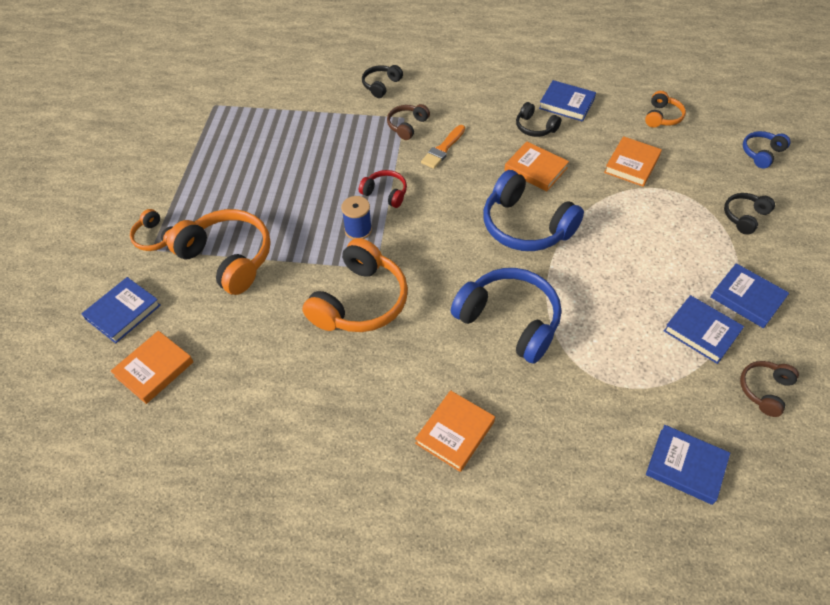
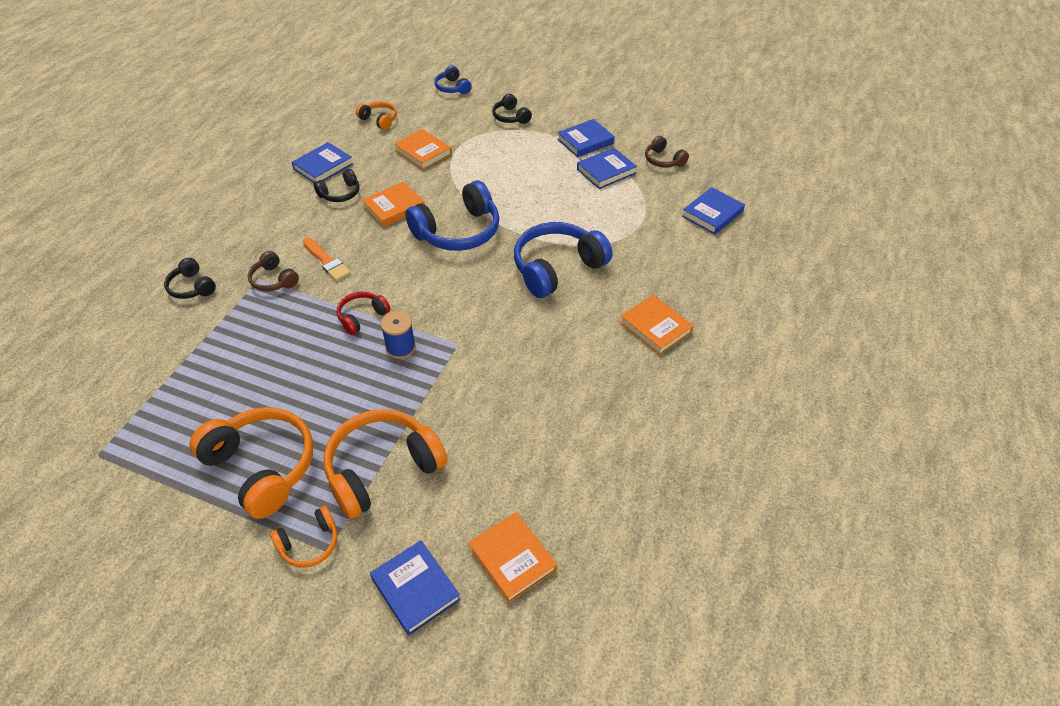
camera: 75 degrees left, 5 degrees down
orange headphones [302,238,408,332] -> orange headphones moved to [189,407,313,519]

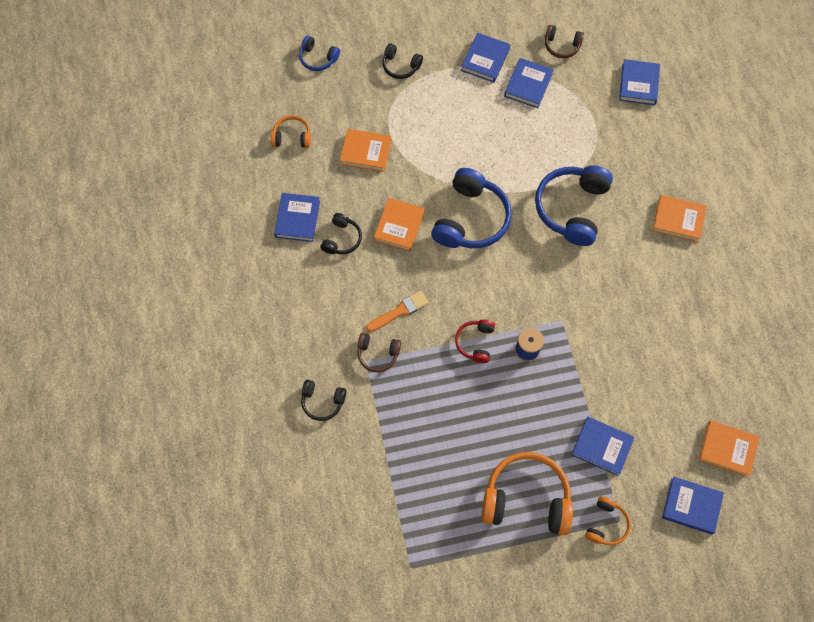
camera: 35 degrees left, 20 degrees up
orange brush [303,237,351,281] -> orange brush turned 45 degrees counterclockwise [366,291,429,332]
orange headphones [323,409,447,519] -> blue book [571,417,635,476]

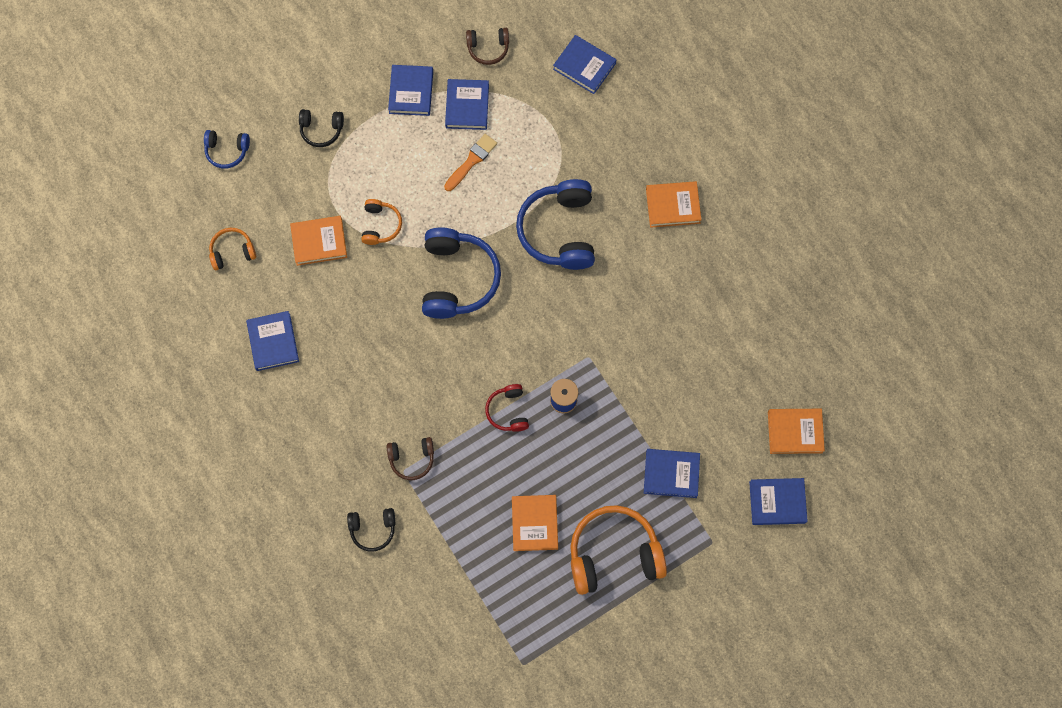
camera: 20 degrees left, 5 degrees up
black headphones [321,213,362,254] -> none
orange brush [366,291,429,332] -> orange brush moved to [444,134,497,191]
orange book [374,198,425,252] -> orange book moved to [512,495,558,551]
orange headphones [585,496,631,545] -> orange headphones moved to [361,199,402,245]
blue book [619,59,660,105] -> blue book turned 45 degrees counterclockwise [553,35,616,94]

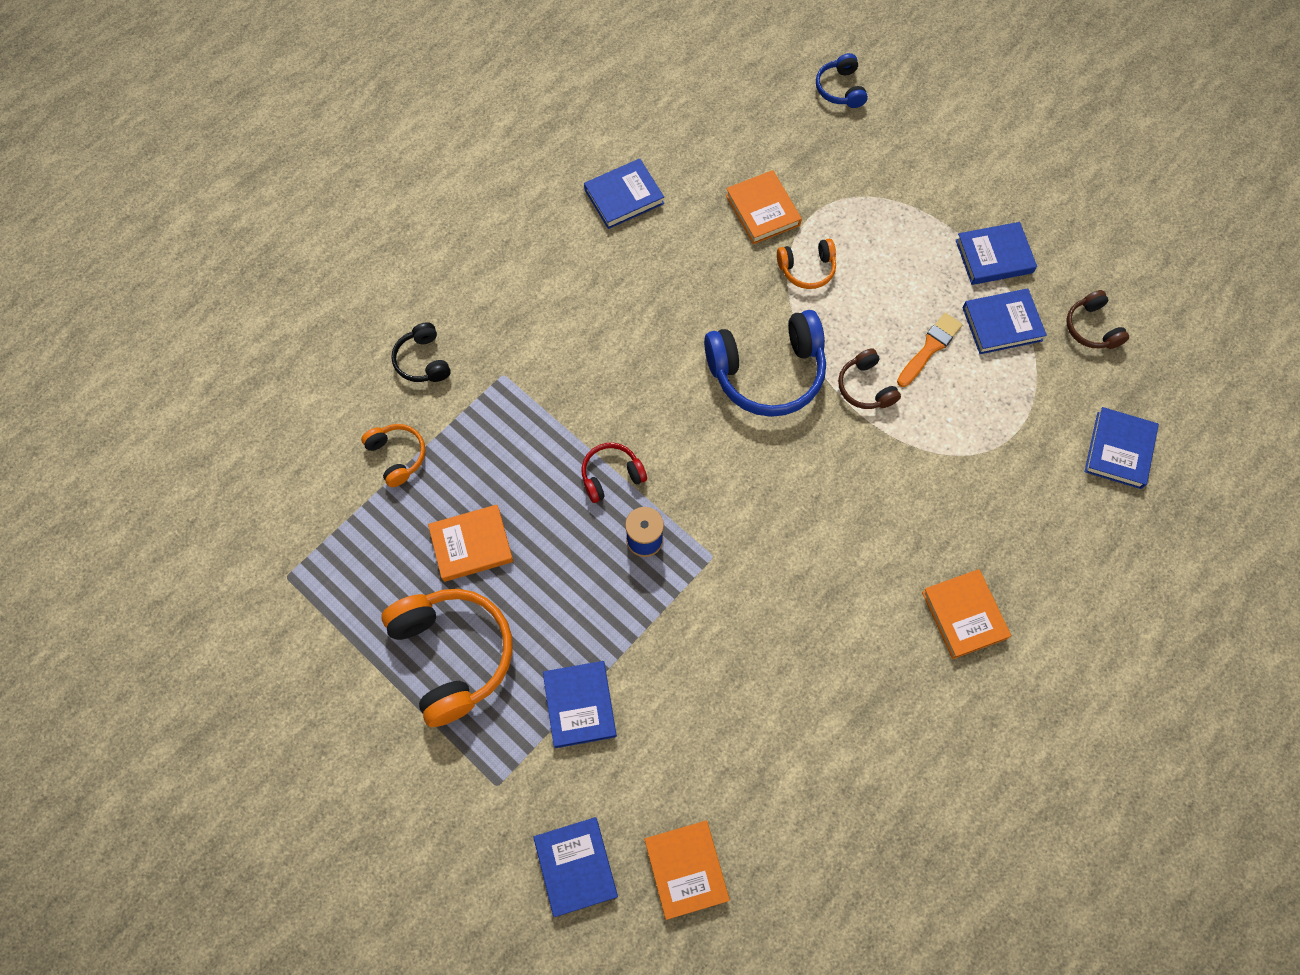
camera: 75 degrees right, 5 degrees down
orange headphones [209,228,256,270] -> orange headphones moved to [361,424,425,487]
black headphones [299,109,344,147] -> none
brown headphones [387,437,434,480] -> brown headphones moved to [838,348,901,409]
orange brush [444,134,497,191] -> orange brush turned 75 degrees counterclockwise [897,313,963,387]
blue headphones [516,179,595,270] -> none

